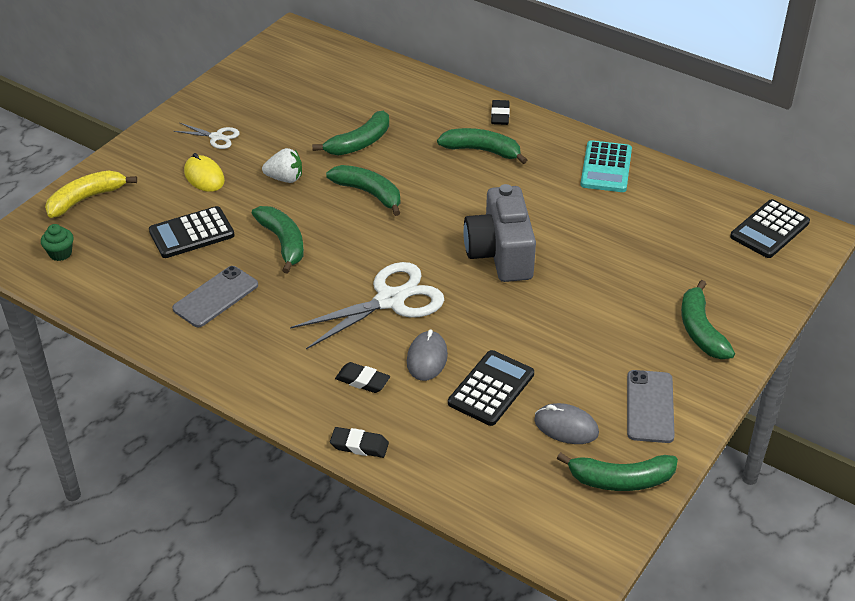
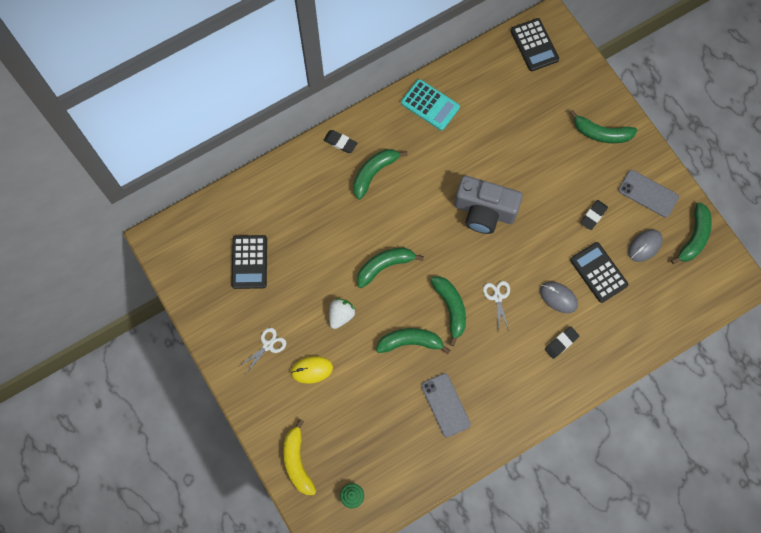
camera: 65 degrees left, 30 degrees up
black calculator [149,206,235,258] -> black calculator moved to [231,235,267,289]
white scissors [290,262,444,349] -> white scissors [483,281,510,331], size x0.49
green banana [312,111,389,155] -> green banana moved to [430,276,466,346]
black eraser [330,427,389,458] -> black eraser moved to [580,200,608,230]

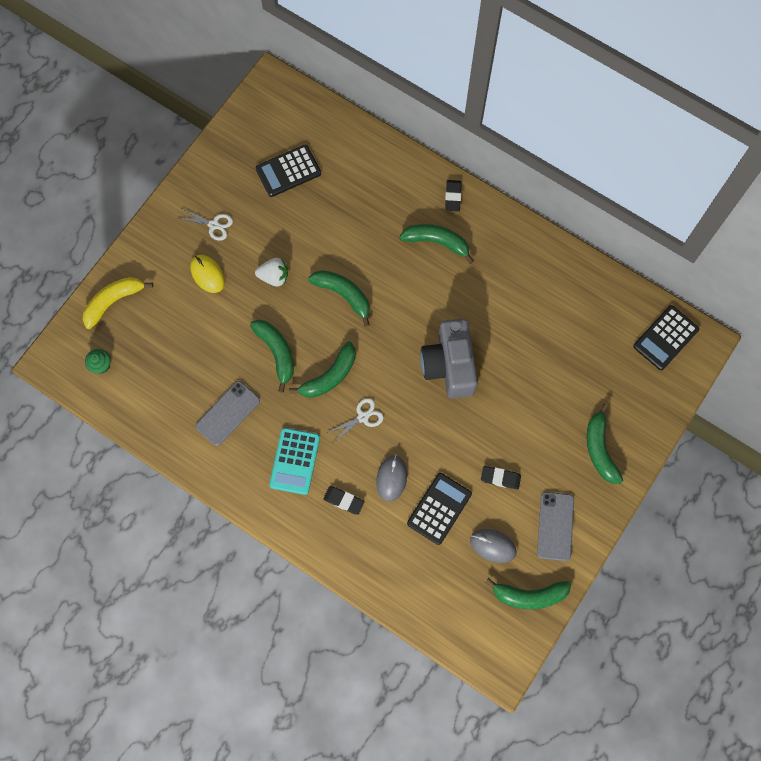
camera: 65 degrees right, 0 degrees up
turquoise calculator [401,79,460,130] -> turquoise calculator moved to [269,428,320,495]

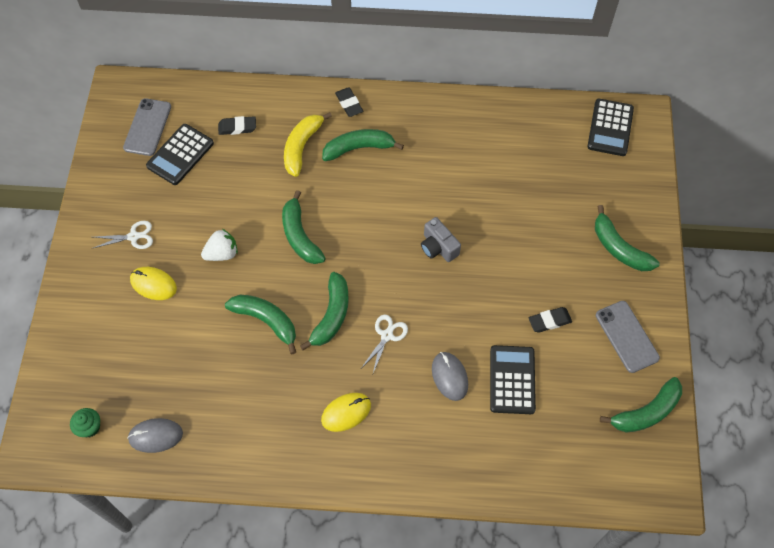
camera: 30 degrees left, 10 degrees down
yellow banana [83,277,153,329] -> yellow banana moved to [284,112,332,177]
grey phone [195,381,260,446] -> grey phone moved to [123,98,171,156]
turquoise calculator [269,428,320,495] -> yellow mouse [321,393,371,432]
green banana [308,270,370,327] -> green banana turned 120 degrees counterclockwise [282,190,326,264]
black eraser [323,486,365,515] -> black eraser moved to [218,116,256,135]
grey camera [420,319,478,399] -> grey camera [421,217,461,262], size x0.54
grey mouse [470,529,517,563] -> grey mouse moved to [127,418,183,453]

